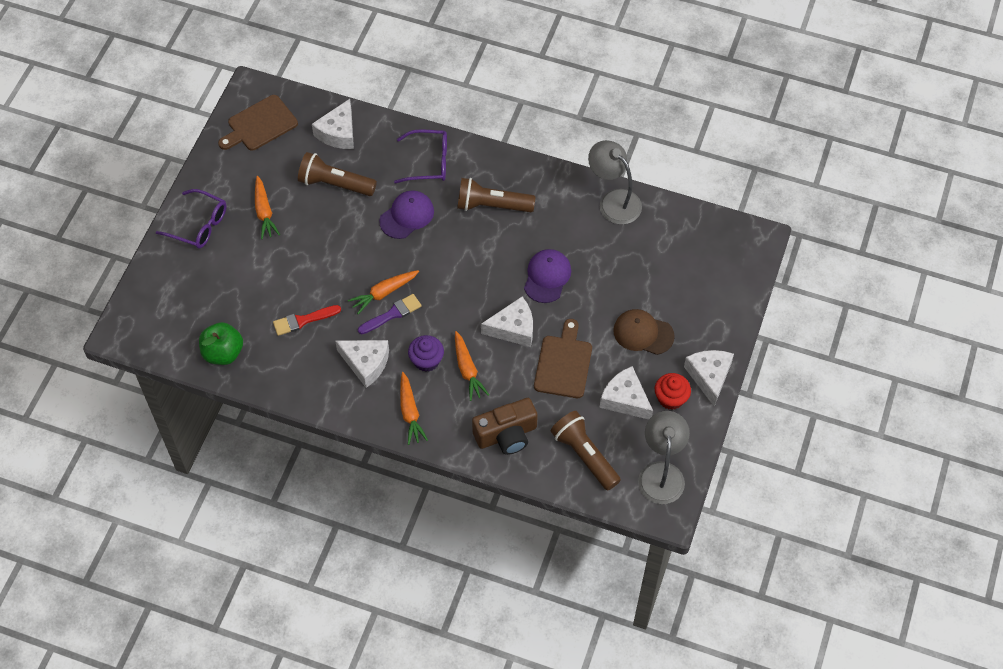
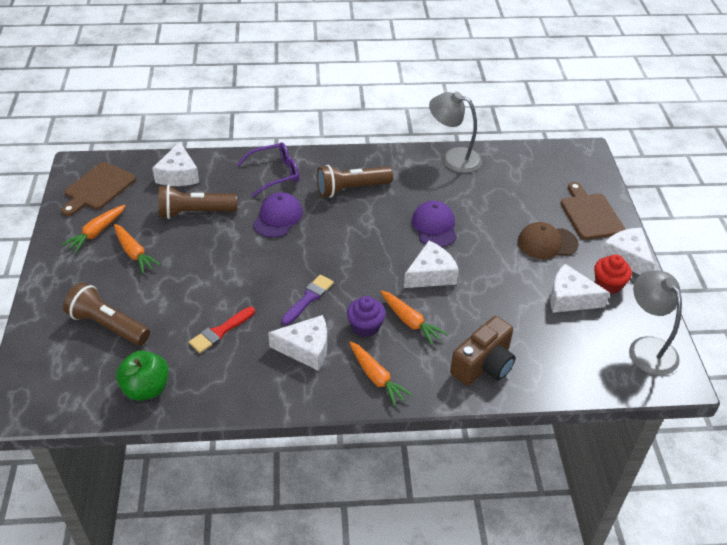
camera: 25 degrees left, 15 degrees down
purple glasses [156,189,227,249] -> none
orange carrot [348,270,419,314] -> orange carrot moved to [62,205,126,253]
brown cutting board [534,319,592,398] -> brown cutting board moved to [560,182,625,240]
brown flashlight [551,411,621,491] -> brown flashlight moved to [63,282,150,346]

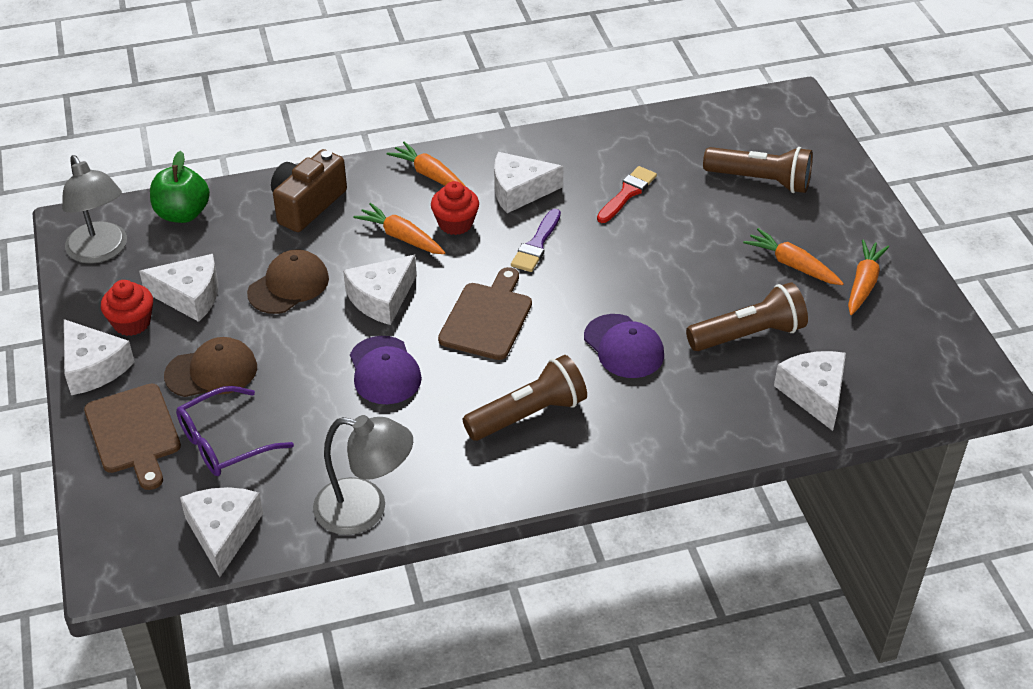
camera: 170 degrees right, 0 degrees up
brown cutting board [61,162,136,216] -> brown cutting board moved to [438,267,532,360]
green apple [116,350,169,401] -> green apple moved to [150,151,210,223]
purple glasses [237,142,299,197] -> purple glasses moved to [176,386,294,476]
purple cap [253,192,303,238] -> purple cap turned 45 degrees counterclockwise [584,314,664,378]
purple cupcake [347,296,386,337] -> red cupcake [431,181,479,235]
none -> white cheese [180,487,263,577]
none -> brown cap [247,249,329,314]

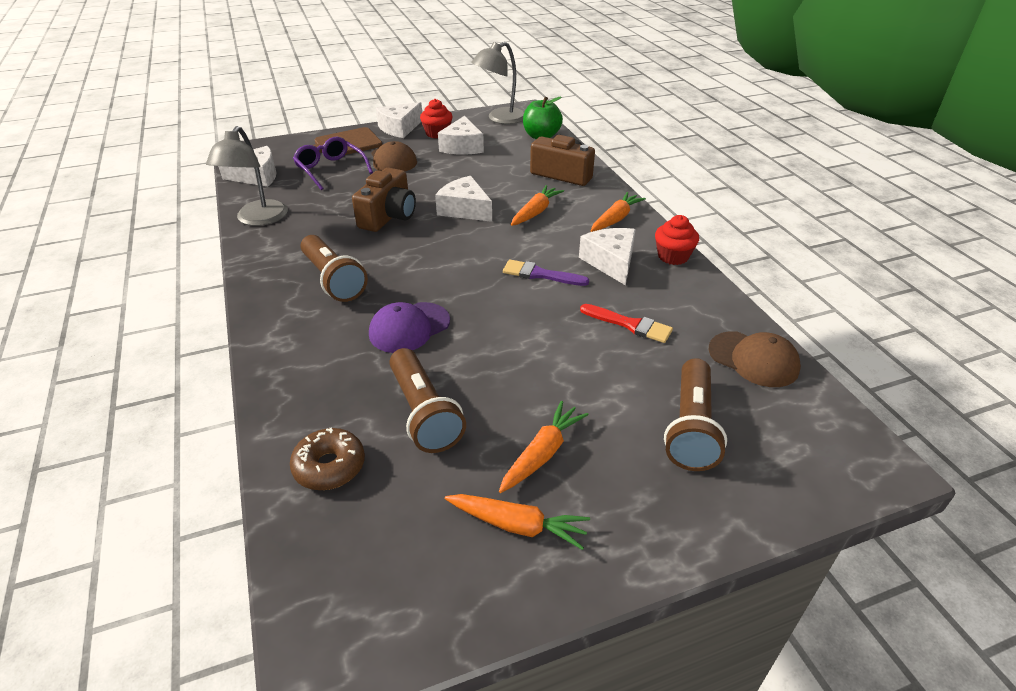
camera: 85 degrees right, 5 degrees down
brown cap [247,249,329,314] -> brown cap moved to [709,331,801,387]
purple cap [350,336,422,404] -> brown camera [352,168,416,232]
red cupcake [431,181,479,235] -> red cupcake moved to [655,215,699,265]
brown cutting board [438,267,532,360] -> none
white cheese [774,351,846,431] -> brown donut [290,427,365,490]

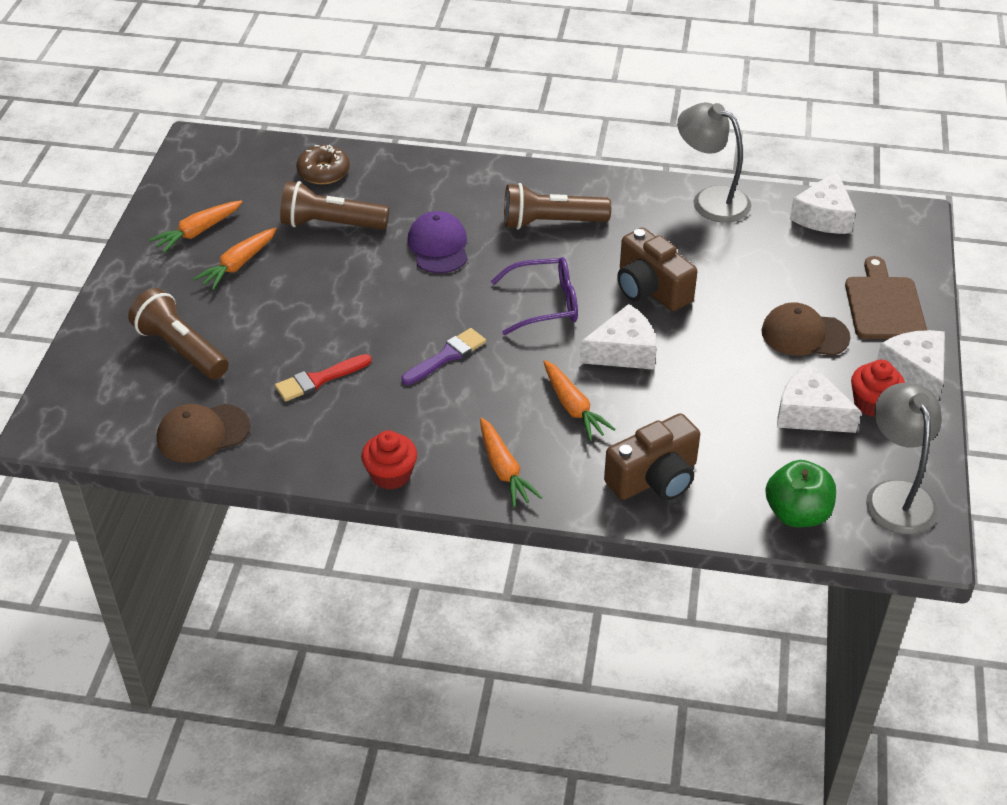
camera: 120 degrees right, 5 degrees up
purple glasses [293,137,373,190] -> purple glasses moved to [491,257,578,335]
orange carrot [499,401,588,493] -> orange carrot turned 60 degrees clockwise [193,228,277,290]
white cheese [579,228,636,286] -> none

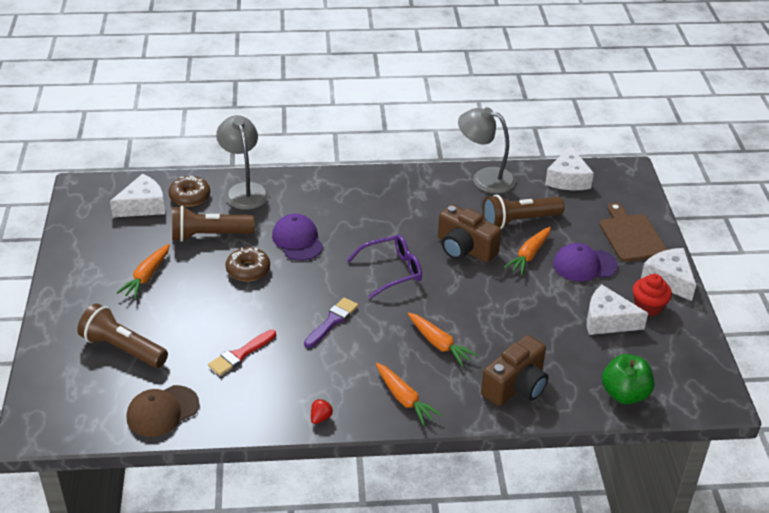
camera: 15 degrees left, 5 degrees down
orange carrot [149,200,242,253] -> orange carrot moved to [504,227,551,275]
red cupcake [361,431,417,490] -> red strawberry [311,399,333,424]
brown flashlight [504,183,611,230] -> brown flashlight moved to [483,195,565,229]
white cheese [579,304,657,370] -> white cheese moved to [110,174,165,217]
brown cap [761,302,851,356] -> purple cap [553,243,618,281]
grey lamp [866,383,942,534] -> grey lamp moved to [216,115,269,210]
none -> brown donut [225,247,270,281]

